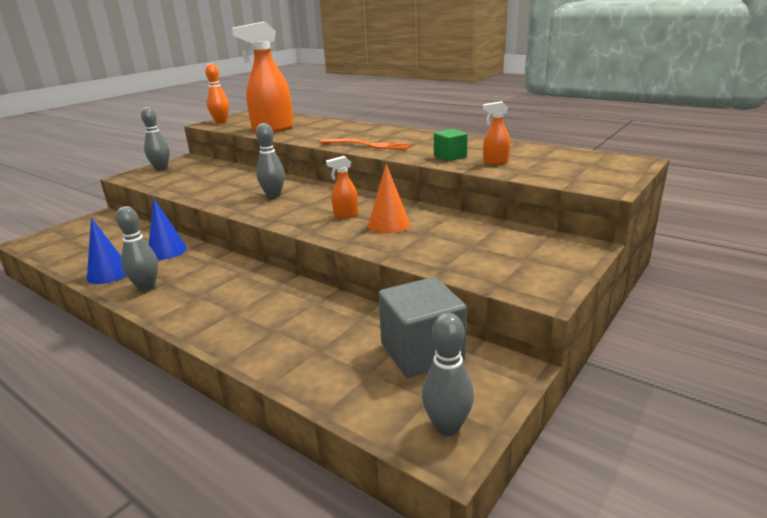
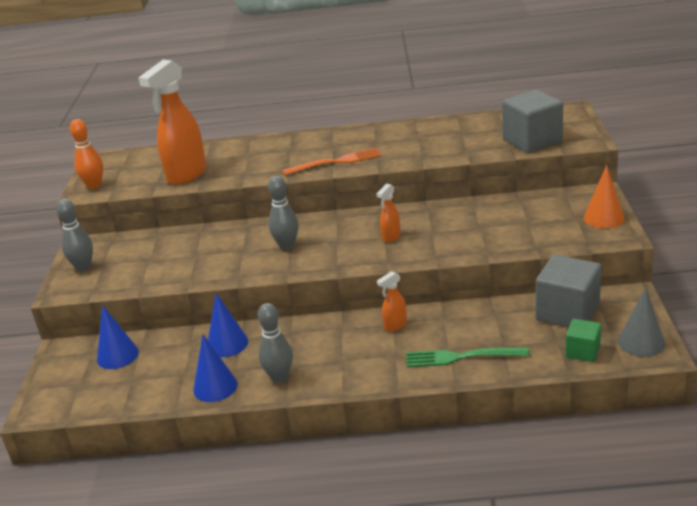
camera: 35 degrees left, 5 degrees up
orange cone [368,164,410,234] -> orange cone moved to [584,165,625,229]
grey bowling pin [422,313,474,436] -> grey cone [618,287,665,357]
green cube [434,129,468,161] -> green cube moved to [565,319,601,362]
orange spray bottle [483,101,510,165] -> orange spray bottle moved to [377,271,407,331]
none -> blue cone [97,305,139,369]
none -> green fork [406,347,530,367]
none -> grey cube [502,90,563,153]

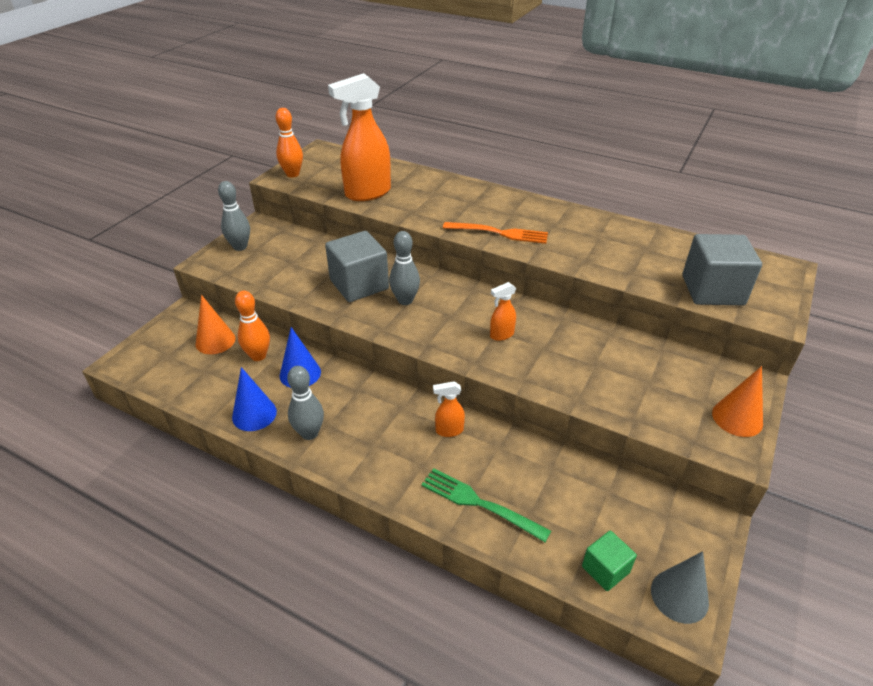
camera: 25 degrees right, 10 degrees up
blue cone [97,305,139,369] -> orange cone [196,295,235,354]
grey cube [536,254,601,328] -> grey cube moved to [325,231,389,302]
none -> orange bowling pin [235,291,270,361]

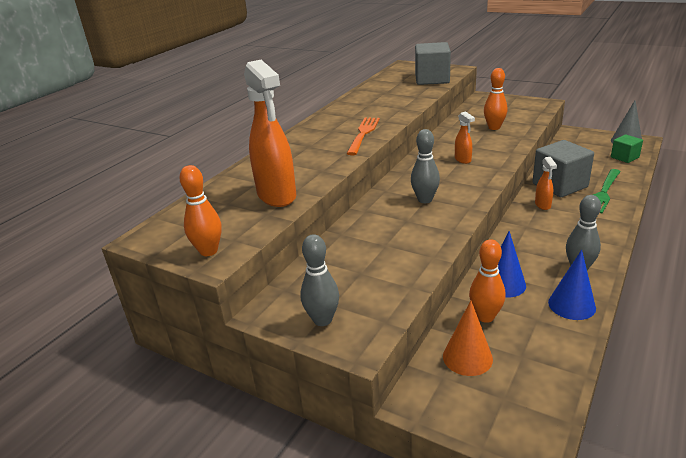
camera: 85 degrees left, 10 degrees down
grey cube [325,231,389,302] -> grey cube moved to [532,140,594,197]
orange cone [712,366,763,437] -> none
none -> orange bowling pin [484,68,508,130]

